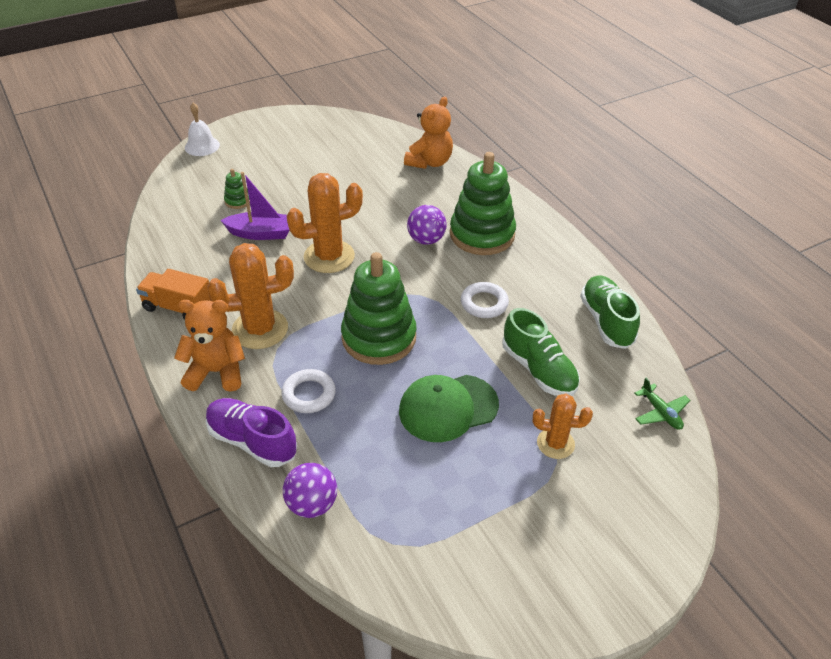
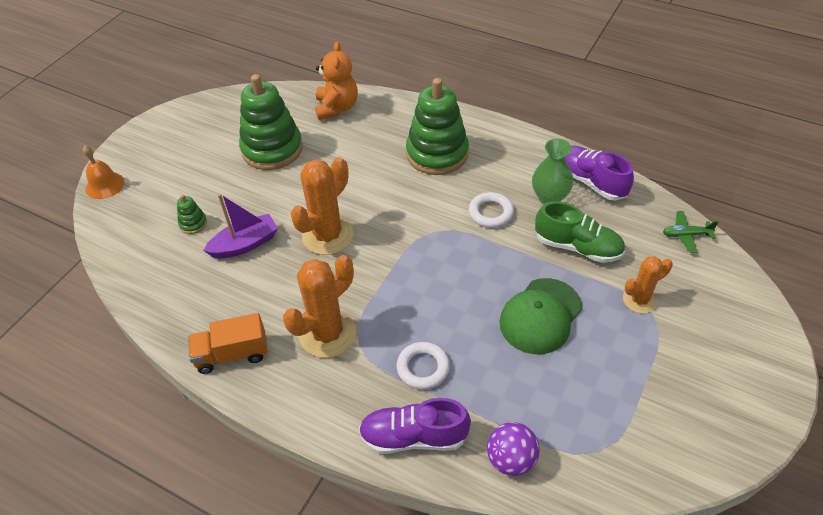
camera: 30 degrees left, 5 degrees up
orange teddy bear [174,300,245,392] -> none
white bell [185,103,220,156] -> orange bell [83,145,124,199]
green stacking toy [341,252,417,365] -> green stacking toy moved to [239,74,303,170]
purple ball [407,205,447,245] -> none
green shoe [580,275,640,349] -> purple shoe [565,145,634,201]
green plane [635,378,691,430] -> green plane turned 150 degrees clockwise [663,211,718,253]
none -> green vase [532,139,574,204]

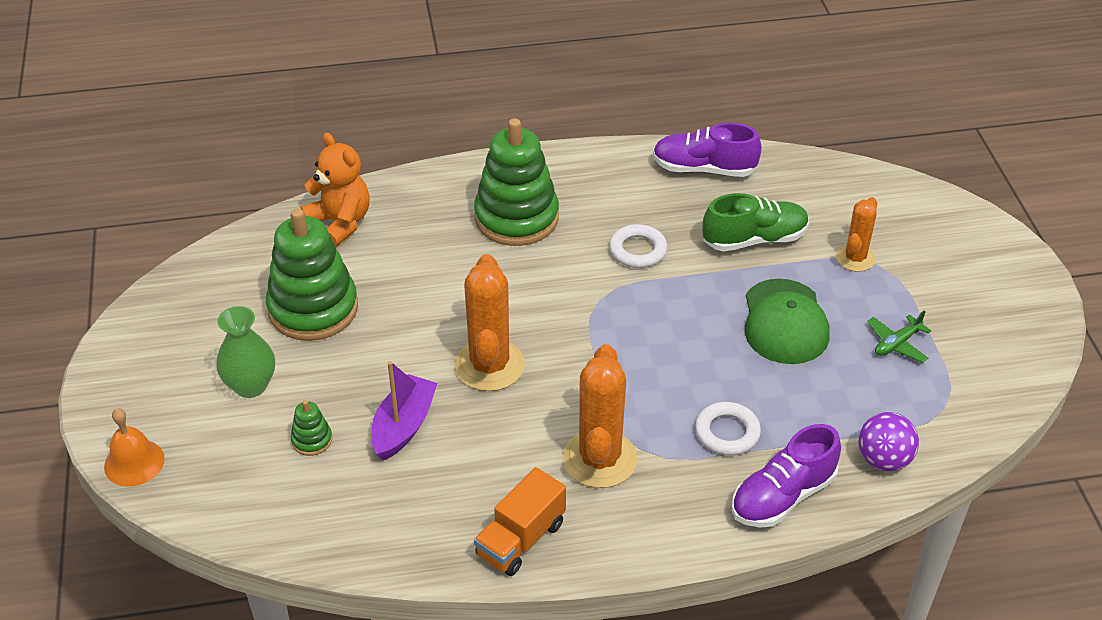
camera: 40 degrees left, 5 degrees down
green vase [532,139,574,204] -> green vase moved to [216,306,275,398]
green plane [663,211,718,253] -> green plane moved to [867,310,931,363]

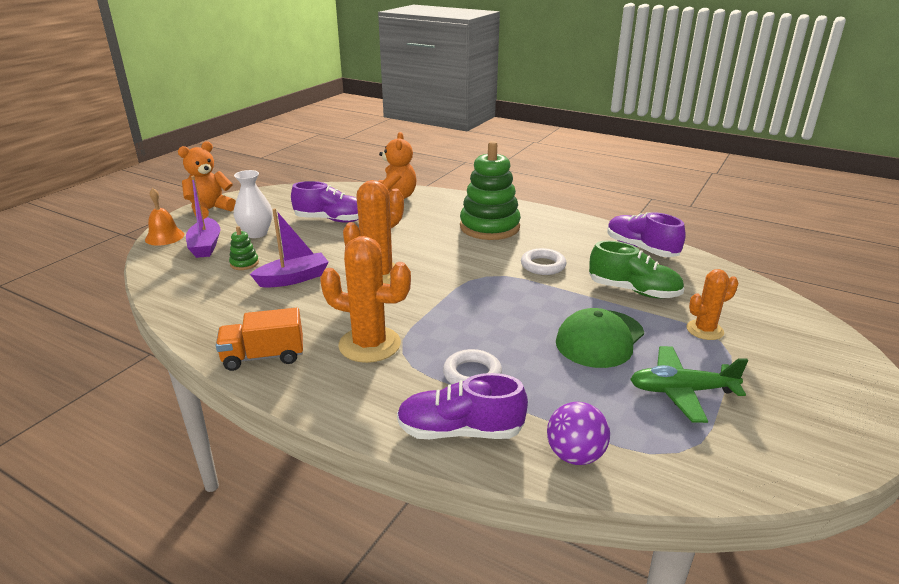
camera: 40 degrees right, 15 degrees down
green vase [216,306,275,398] -> white vase [234,170,273,238]
green stacking toy [266,208,358,341] -> purple shoe [291,181,358,222]
orange cactus [563,344,637,488] -> orange cactus turned 60 degrees clockwise [320,236,411,363]
green plane [867,310,931,363] -> green plane [630,346,748,423], size x1.63
none -> orange teddy bear [178,141,236,219]
none -> purple boat [186,176,220,258]

